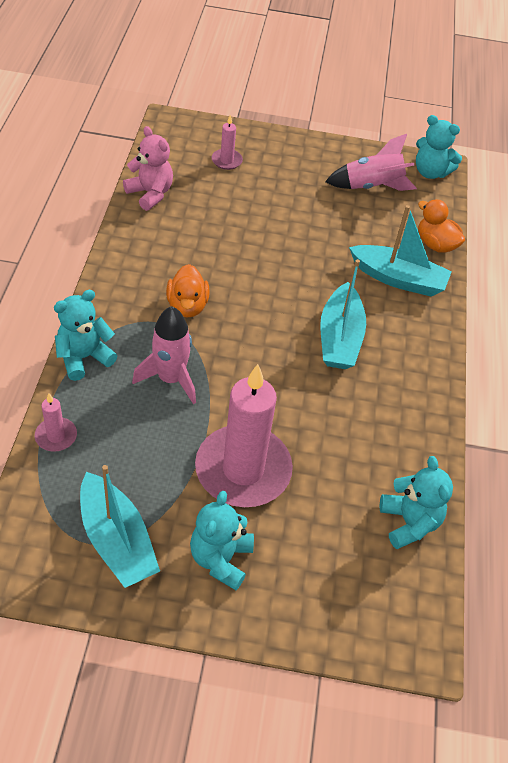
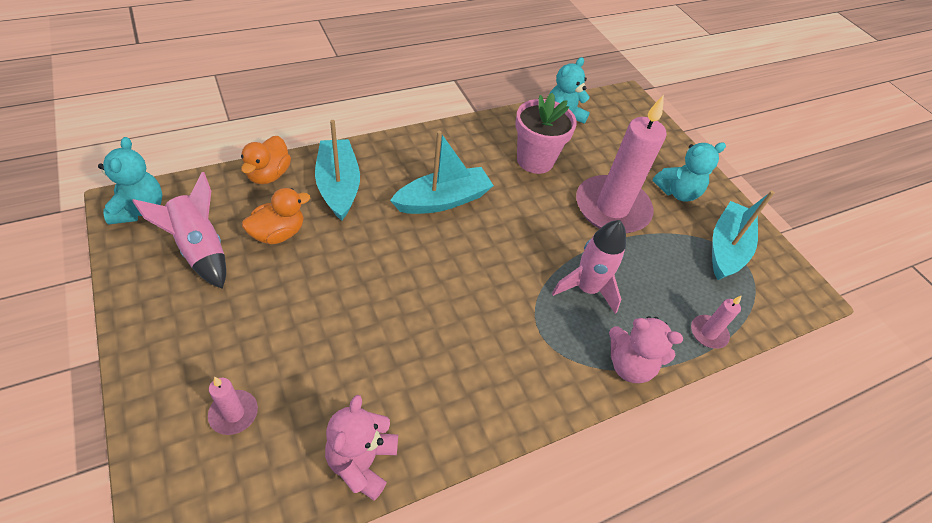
camera: 125 degrees left, 0 degrees up
turquoise teddy bear [54,290,117,381] -> pink teddy bear [609,316,683,383]
orange duck [166,264,210,318] -> orange duck moved to [242,188,310,244]
none -> pink flower pot [516,93,577,174]

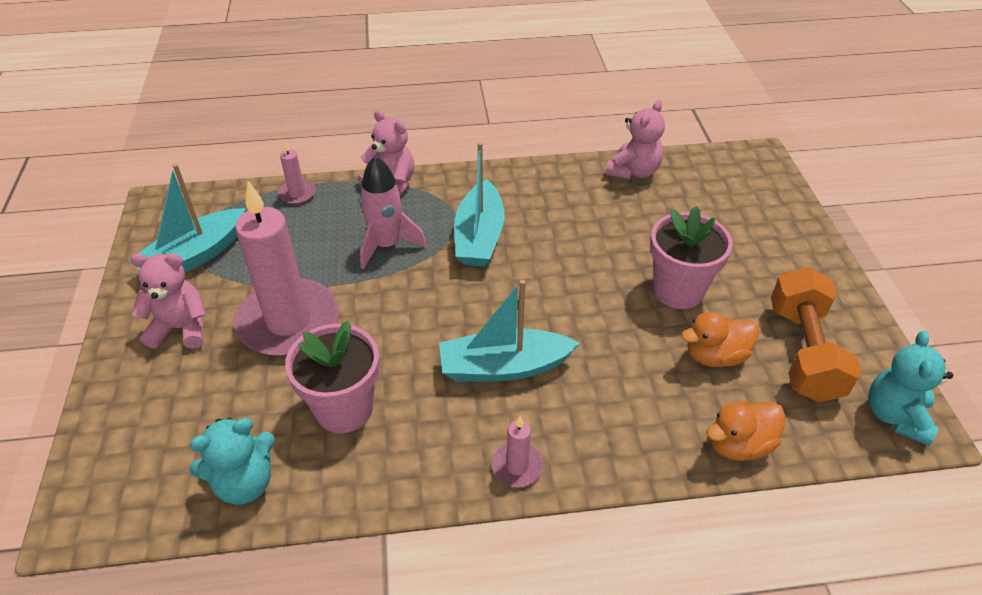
camera: 155 degrees left, 5 degrees down
pink rocket [132,172,226,289] -> orange dumbbell [771,267,862,402]
pink candle [208,377,258,435] -> pink candle moved to [492,416,544,487]
orange duck [241,136,291,184] -> orange duck turned 150 degrees counterclockwise [706,400,786,461]
turquoise boat [315,120,360,221] -> turquoise boat moved to [454,142,505,267]
turquoise teddy bear [653,142,726,202] -> pink teddy bear [130,253,206,349]
none -> pink flower pot [650,206,733,309]

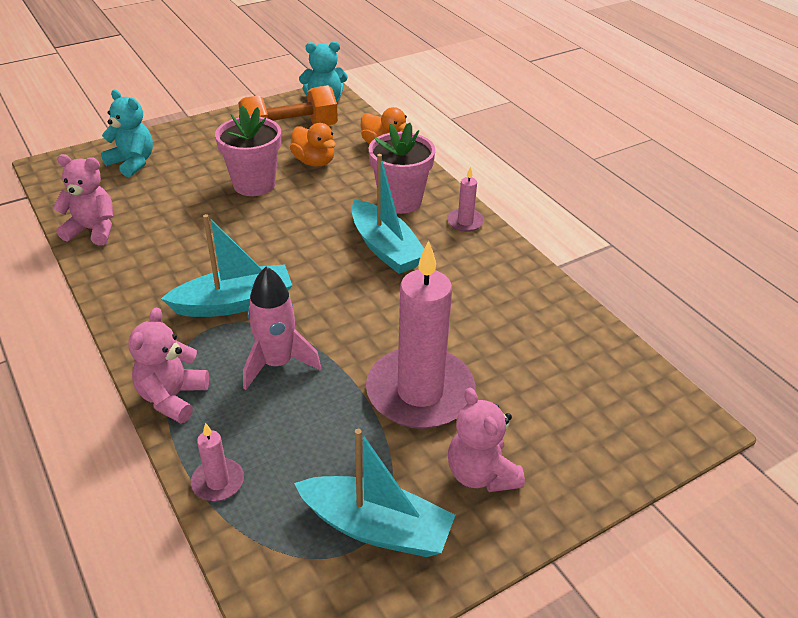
camera: 115 degrees left, 5 degrees down
turquoise teddy bear [189,417,275,505] -> turquoise teddy bear moved to [101,90,153,177]
pink flower pot [285,321,379,433] -> pink flower pot moved to [369,123,435,214]

